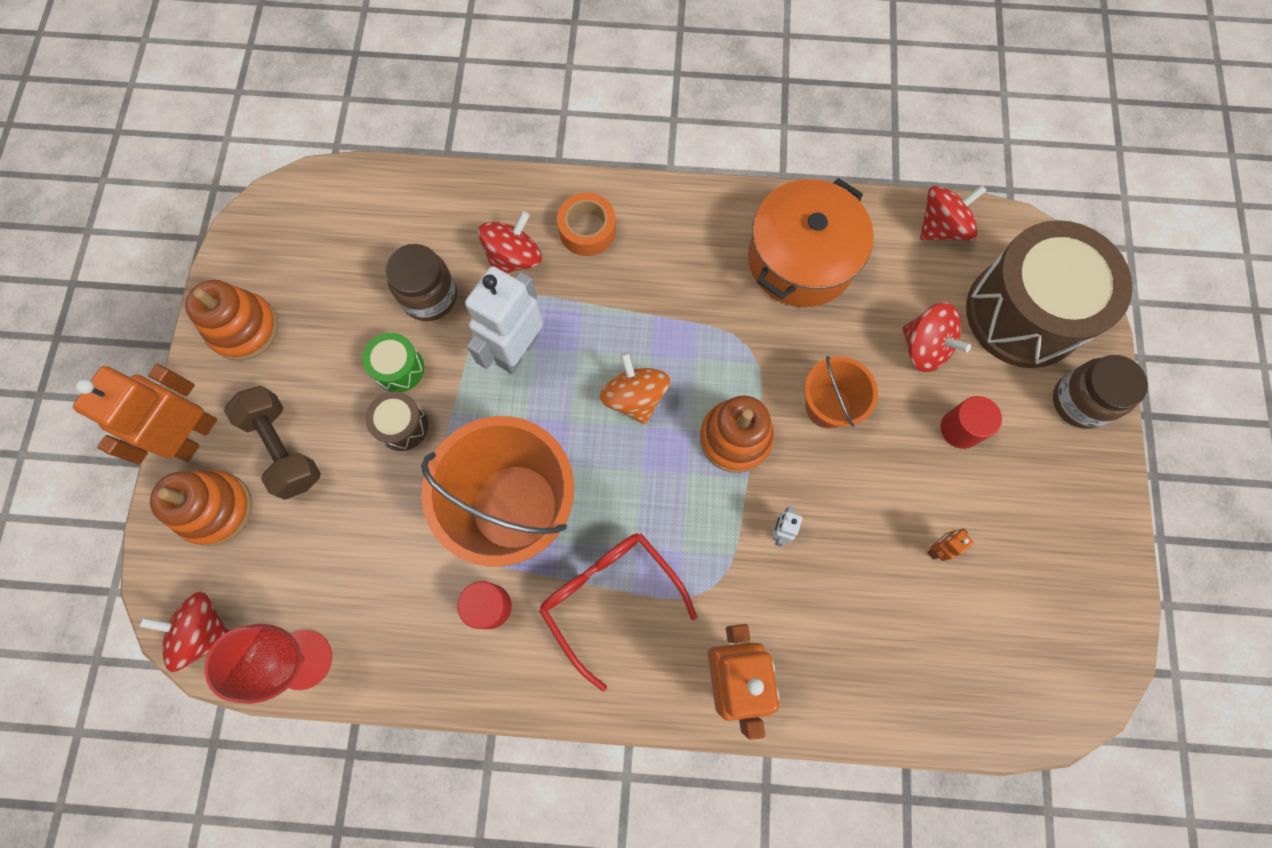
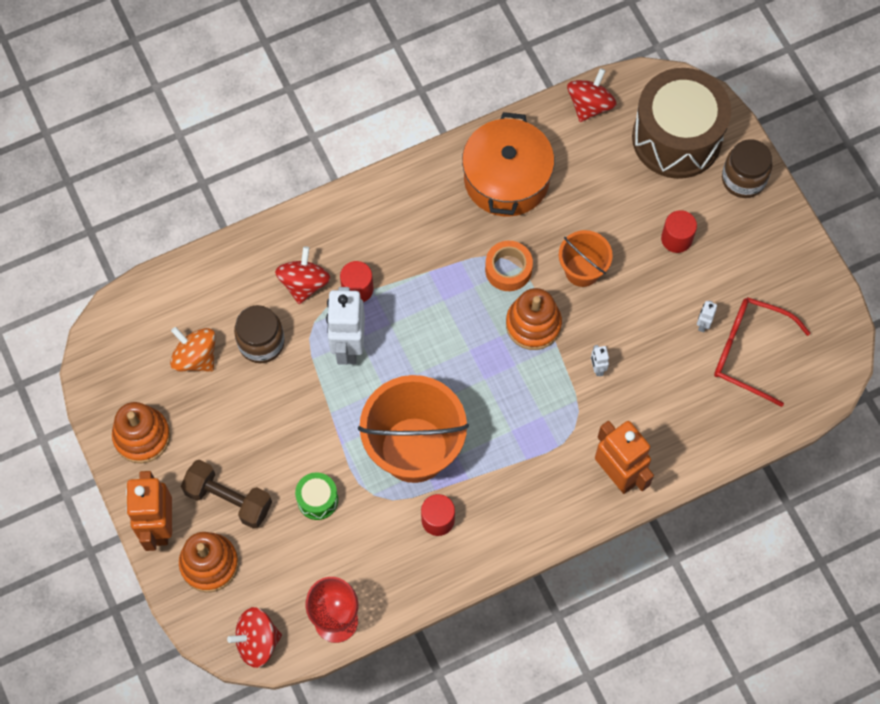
camera: 30 degrees left, 5 degrees down
green drum [362,333,424,392] -> green drum moved to [295,472,338,520]
brown drum [365,391,428,451] -> none
red glasses [539,533,697,692] -> red glasses moved to [714,297,810,407]
orange tape [557,193,616,256] -> orange tape moved to [485,241,533,291]
orange spinning top [600,352,670,424] -> orange spinning top moved to [170,327,216,372]
red spinning top [902,303,971,372] -> none
orange robot [927,528,974,561] -> white robot [697,301,717,332]
none -> red cylinder [340,261,373,302]

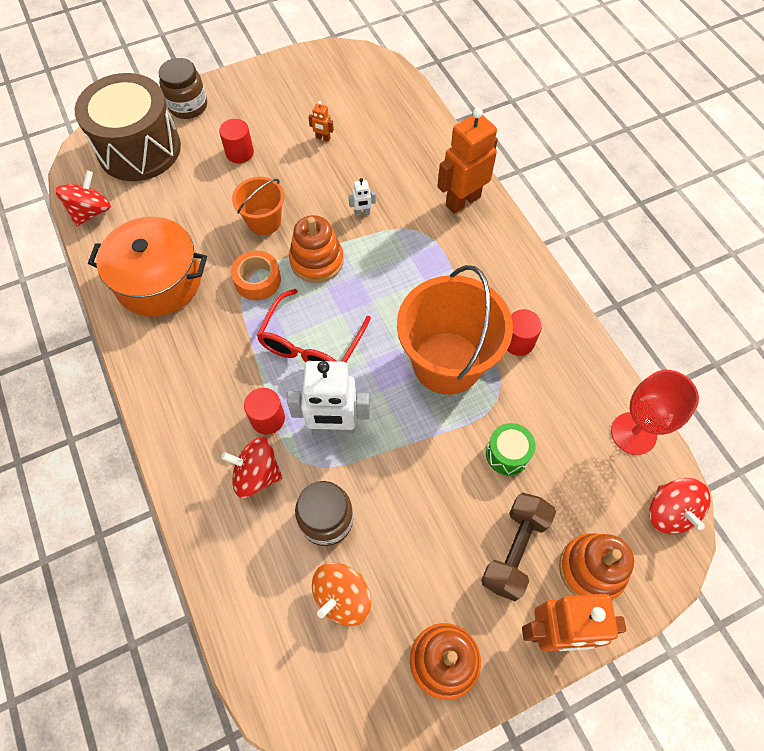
camera: 90 degrees left, 5 degrees down
red spinning top [567,68,617,122] -> red spinning top turned 90 degrees clockwise [55,170,111,227]
white robot [697,301,717,332] -> orange robot [308,101,334,142]
red glasses [714,297,810,407] -> red glasses moved to [256,289,371,362]

